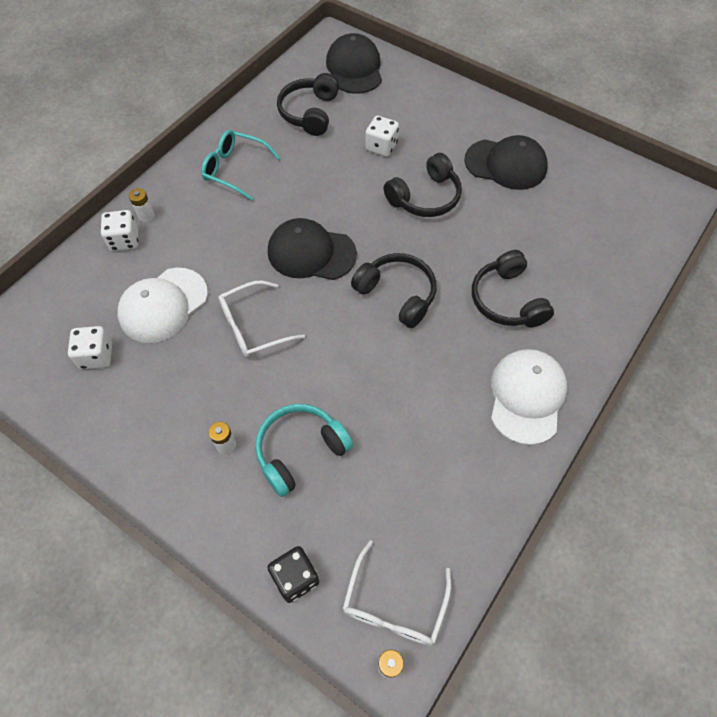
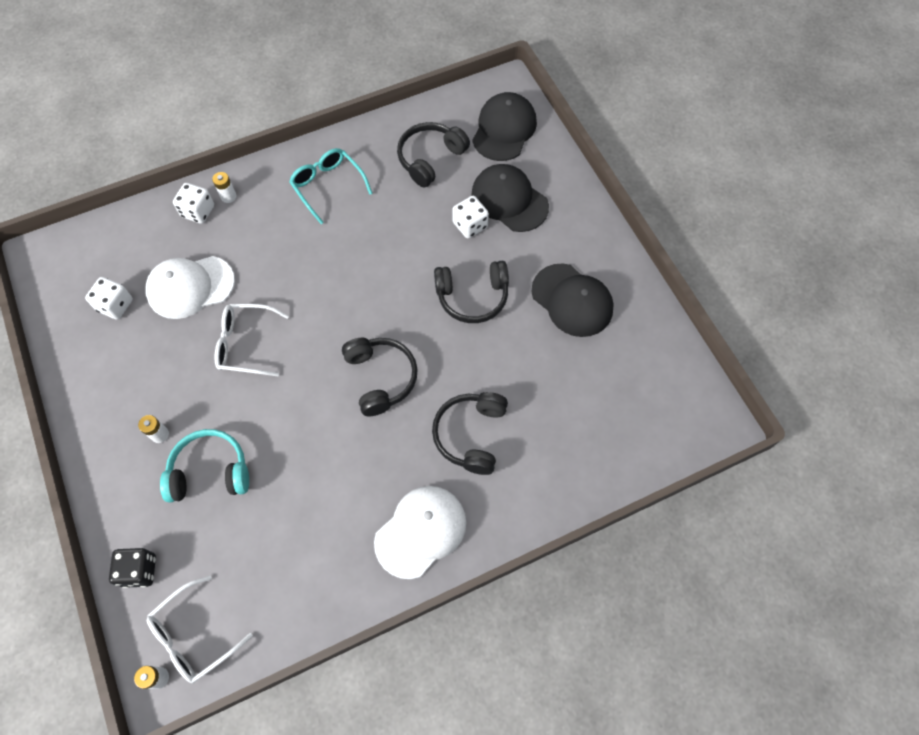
camera: 30 degrees right, 5 degrees up
black cap [268,218,357,280] -> black cap moved to [471,164,549,232]

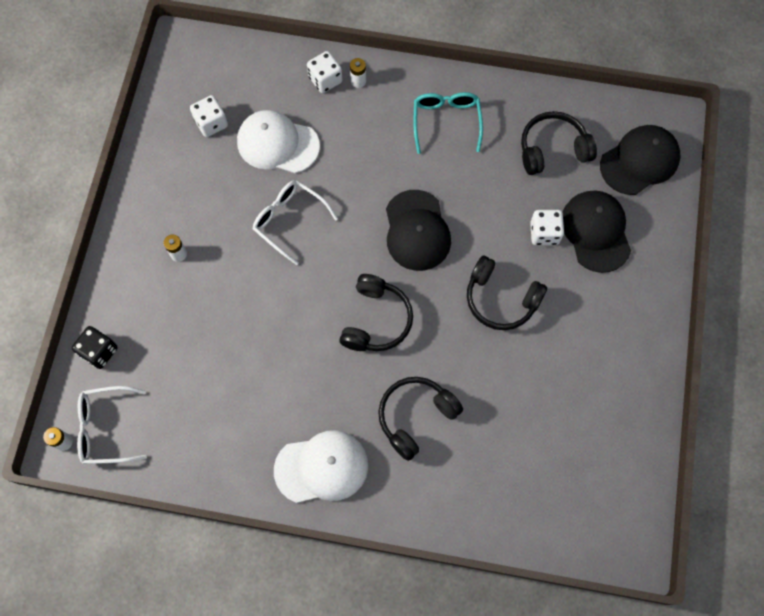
camera: 35 degrees right, 5 degrees up
turquoise headphones [160,429,249,503] -> none
black cap [531,263,614,337] -> black cap moved to [386,190,451,271]

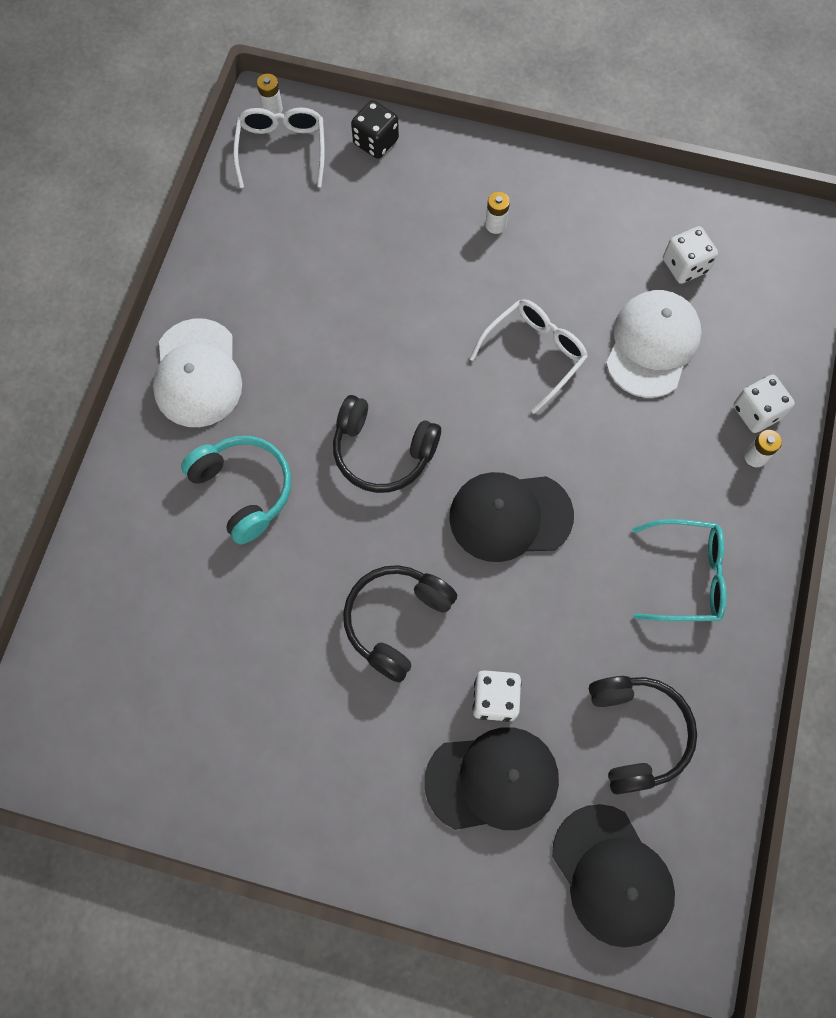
camera: 95 degrees right, 0 degrees up
black headphones [378,377,463,461] -> turquoise headphones [181,436,291,544]

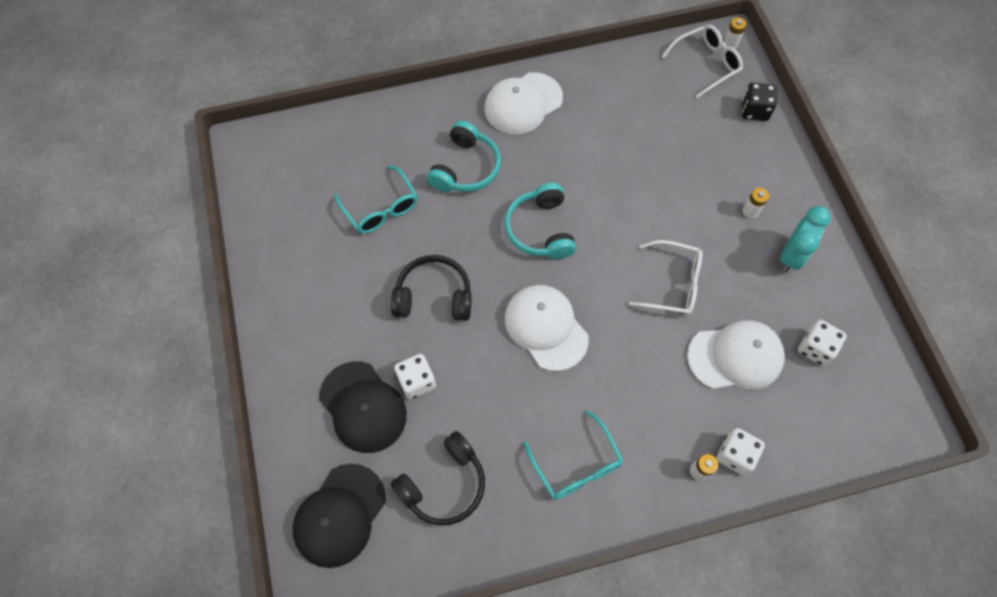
camera: 60 degrees right, 5 degrees down
black headphones [333,395,441,493] -> turquoise headphones [505,183,576,259]
black cap [449,472,574,562] -> white cap [505,285,589,371]
none -> turquoise glasses [334,165,418,234]
none -> turquoise clock [780,206,831,273]

